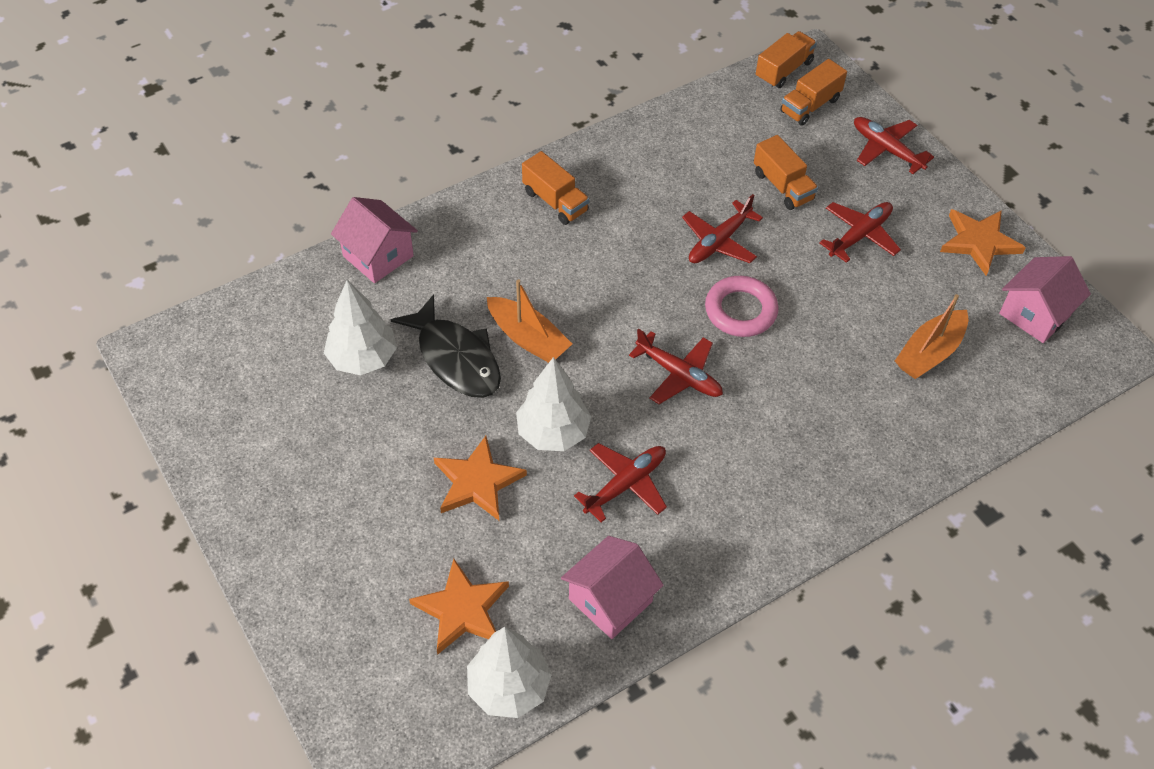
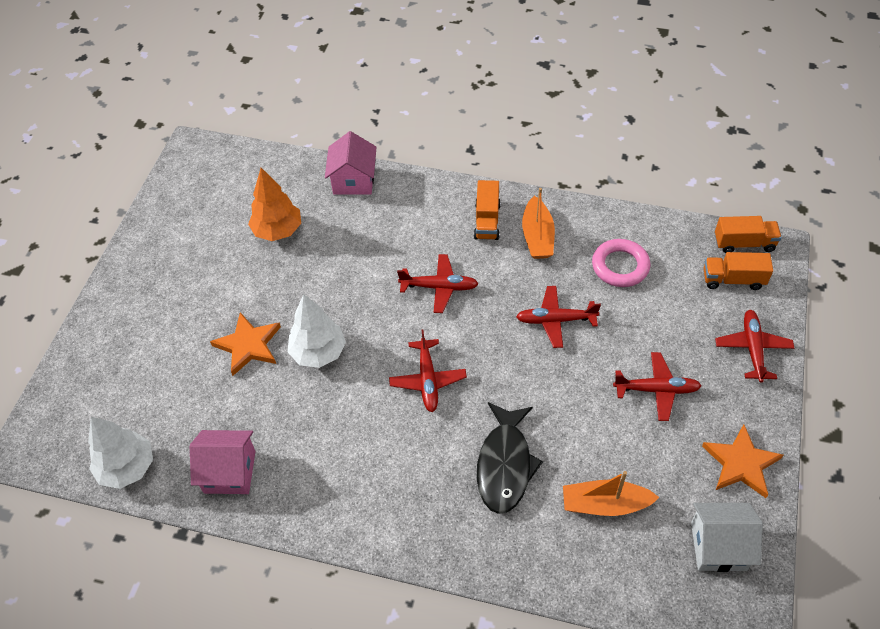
camera: 50 degrees right, 0 degrees up
white tree [324,280,397,375] -> orange tree [248,168,301,241]
black fish [391,294,501,398] -> black fish moved to [477,402,543,514]
orange star [409,559,509,655] -> none
orange boat [487,279,572,363] -> orange boat moved to [522,188,555,259]
red plane [574,443,667,522] -> red plane moved to [397,254,478,313]
pink ring [705,276,779,337] -> pink ring moved to [592,239,650,287]
orange truck [754,135,818,210] -> none
pink house [999,256,1091,343] -> white house [691,503,763,572]

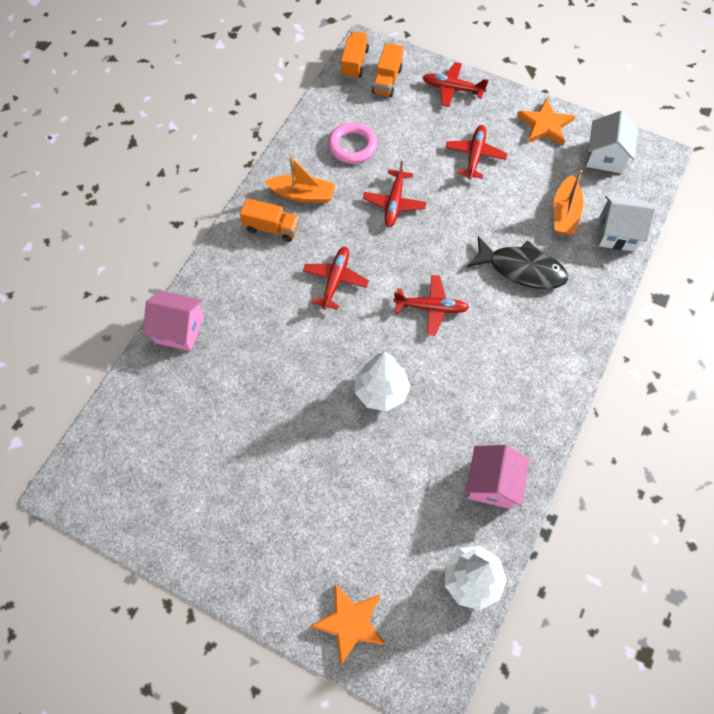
camera: 80 degrees left, 10 degrees up
orange star [210,312,281,376] -> orange star moved to [310,584,386,665]
orange tree [248,168,301,241] -> none
none -> white house [599,196,655,251]

